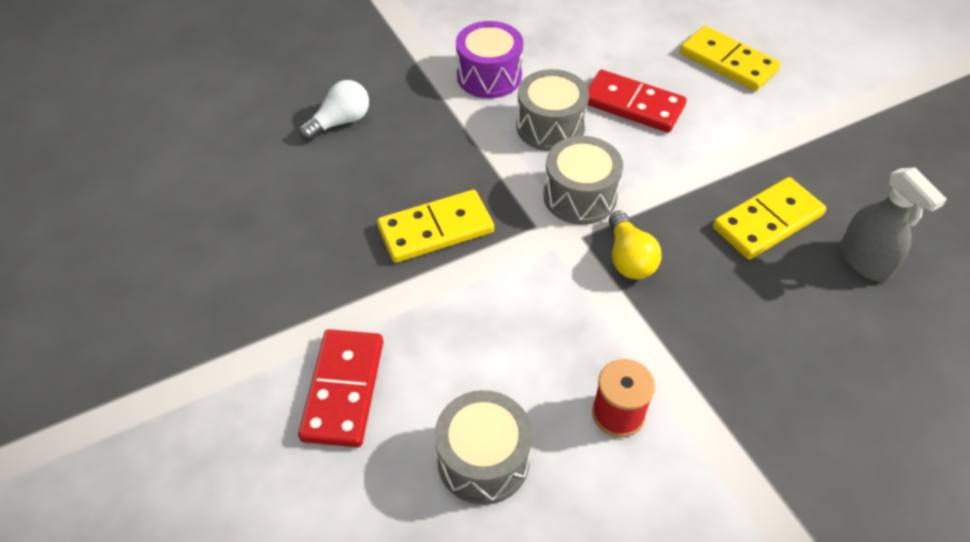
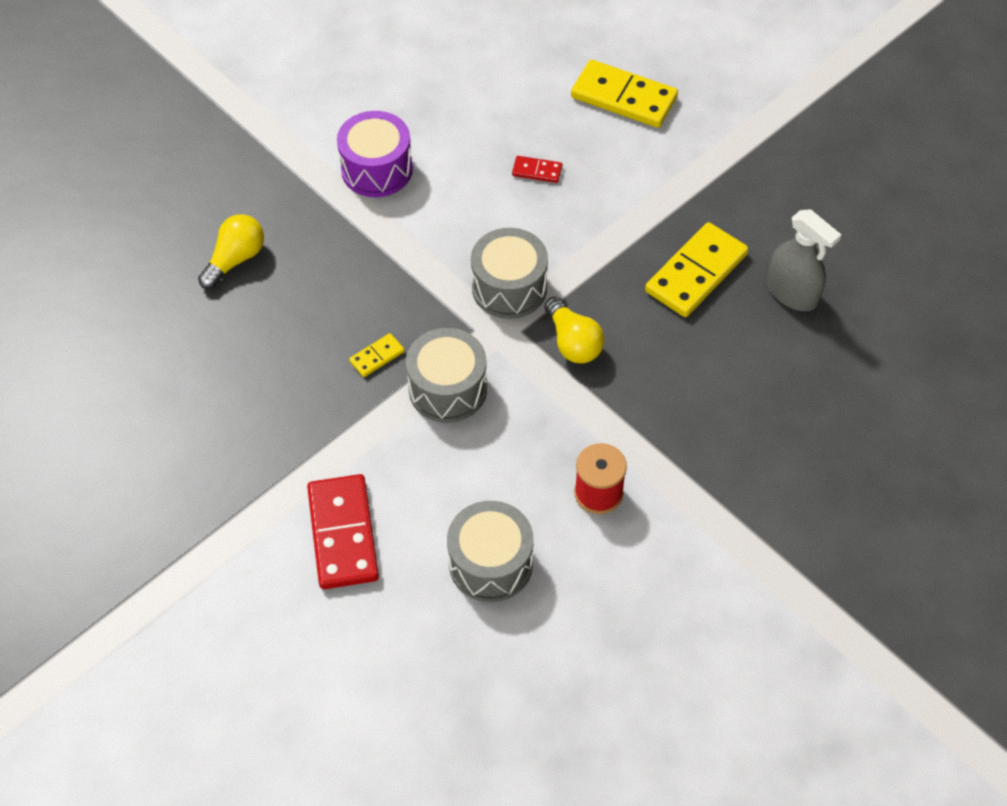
camera: 15 degrees left, 5 degrees up
white light bulb [299,80,369,141] -> yellow light bulb [198,214,264,289]
yellow domino [377,190,494,263] -> yellow domino [349,333,405,377], size x0.47
grey drum [516,69,589,151] -> grey drum moved to [406,328,487,423]
red domino [588,70,687,133] -> red domino [512,156,562,183], size x0.47

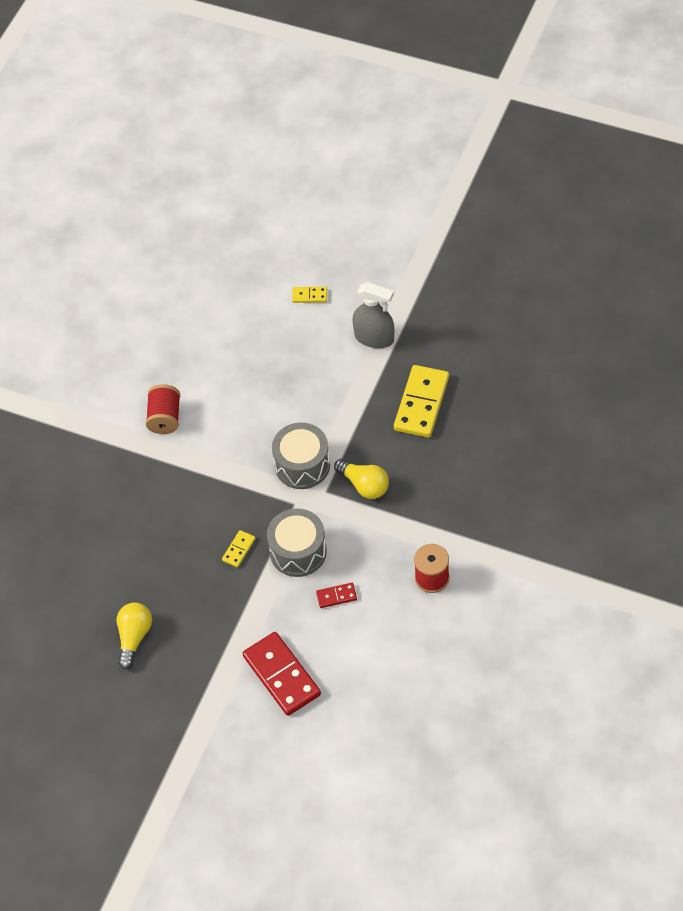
camera: 20 degrees left, 0 degrees up
yellow light bulb [198,214,264,289] -> yellow light bulb moved to [117,602,152,670]
purple drum [337,111,413,197] -> red spool [146,384,180,434]
grey drum [447,501,533,602] -> none
red domino [512,156,562,183] -> red domino moved to [316,583,357,608]
yellow domino [571,60,678,128] -> yellow domino [292,287,327,303], size x0.47
grey spray bottle [767,209,841,311] -> grey spray bottle moved to [352,282,394,348]

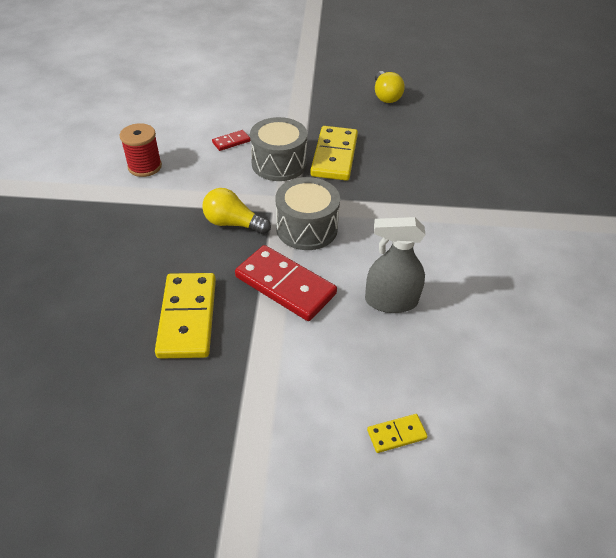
camera: 155 degrees right, 10 degrees down
red spool [146,384,180,434] -> none
yellow domino [222,530,256,567] -> yellow domino [310,126,358,181], size x2.13
red domino [242,632,321,716] -> red domino moved to [235,245,337,321]
grey spray bottle [352,282,394,348] -> grey spray bottle moved to [365,217,426,313]

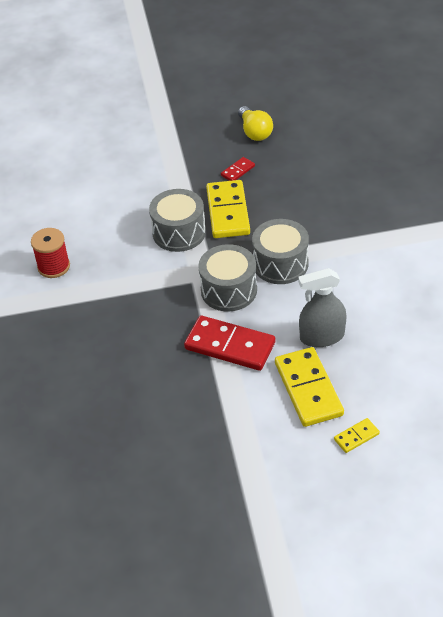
camera: 10 degrees left, 0 degrees up
yellow domino [155,273,216,359] -> yellow domino moved to [275,347,344,427]
yellow light bulb [202,188,271,234] -> none
red domino [212,130,250,151] -> red domino moved to [221,157,255,181]
none -> grey drum [252,219,309,284]

